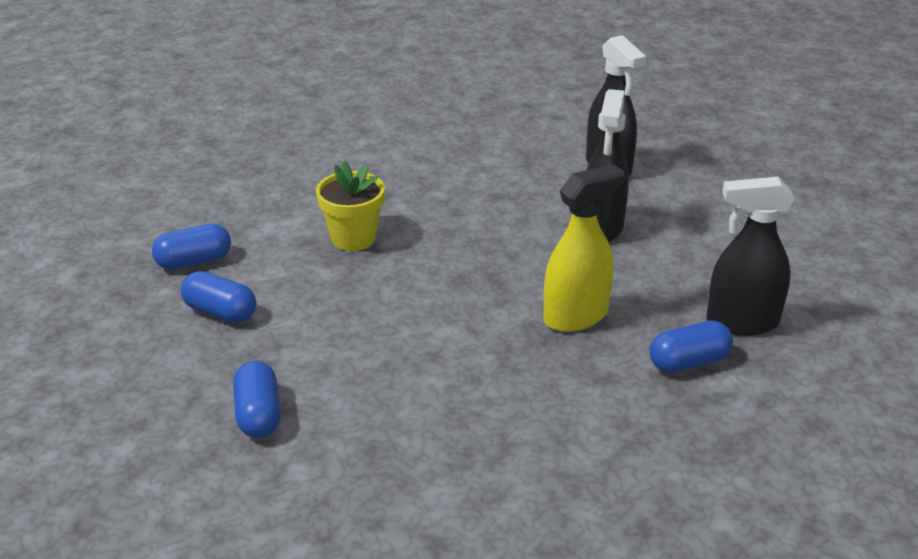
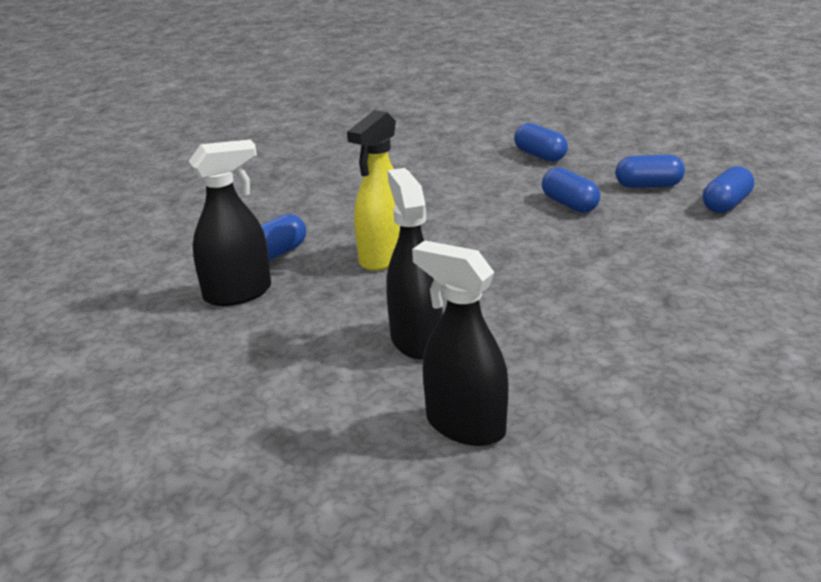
camera: 155 degrees right, 5 degrees down
yellow flower pot [316,161,385,251] -> none
none -> blue capsule [542,167,600,213]

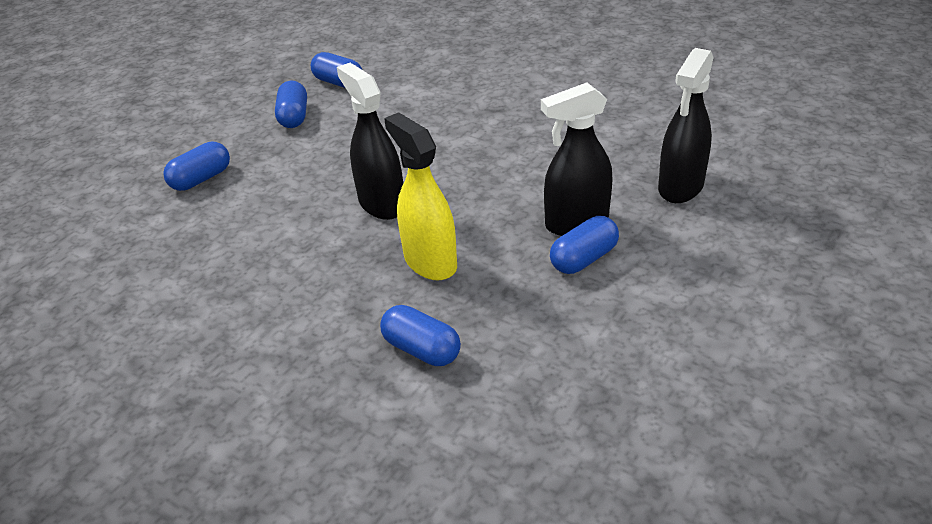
camera: 95 degrees left, 10 degrees up
black spray bottle [189,140,271,306] -> black spray bottle moved to [337,63,403,220]
yellow spray bottle [347,110,400,271] -> yellow spray bottle turned 150 degrees counterclockwise [384,112,457,280]
blue capsule [542,167,600,213] -> blue capsule moved to [550,216,619,274]

